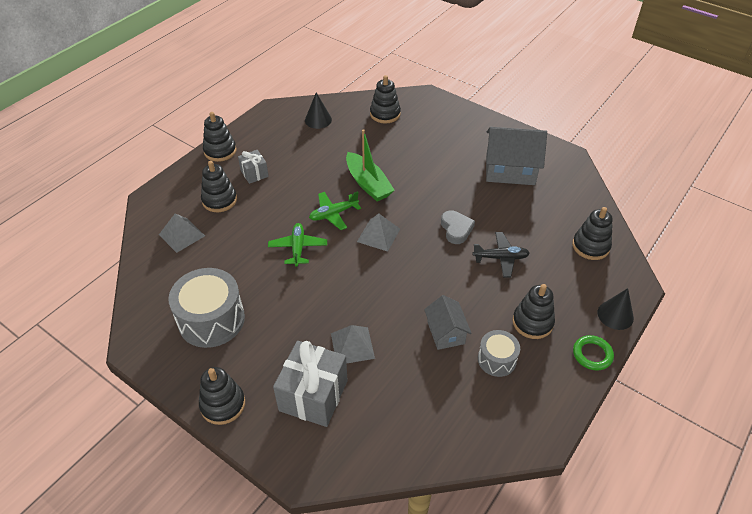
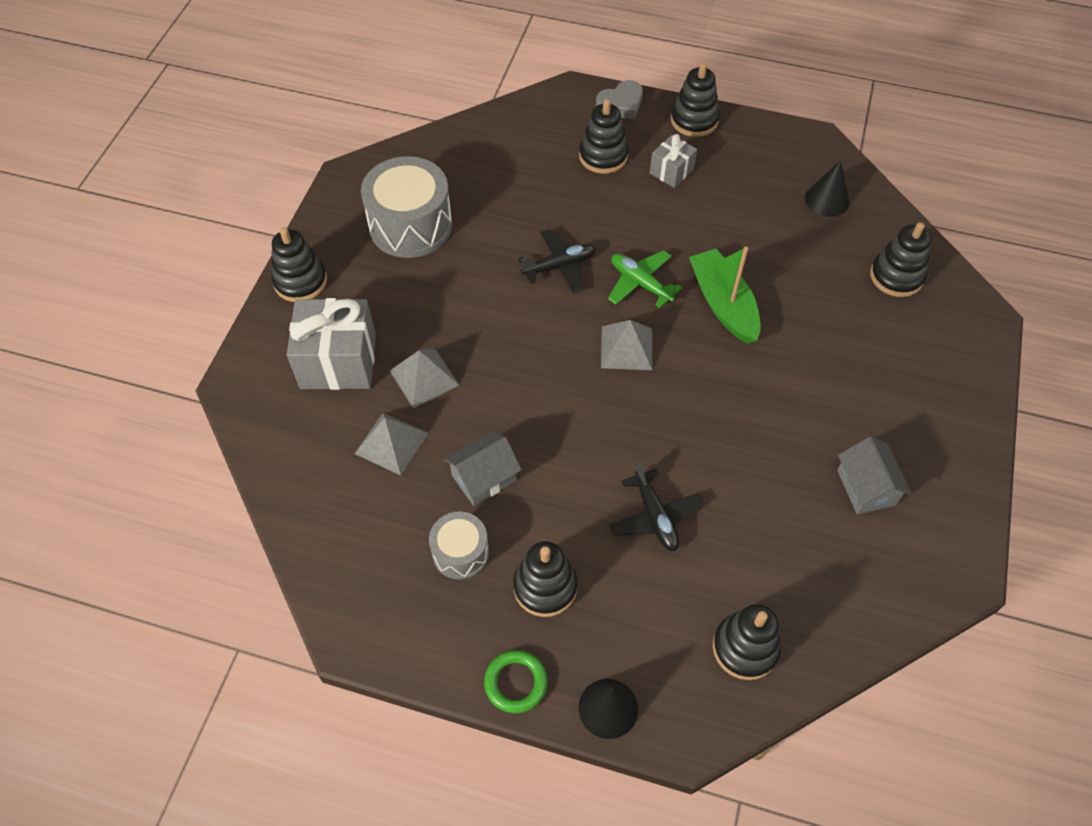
camera: 70 degrees right, 10 degrees up
grey pyramid [159,213,205,253] -> grey pyramid moved to [355,413,429,475]
green plane [268,223,327,267] -> black plane [518,229,596,293]
green boat [346,129,395,202] -> green boat turned 120 degrees clockwise [689,247,761,344]
grey heart [441,210,475,244] -> grey heart moved to [596,80,643,119]
grey house [486,127,547,185] -> grey house [837,437,912,514], size x0.59

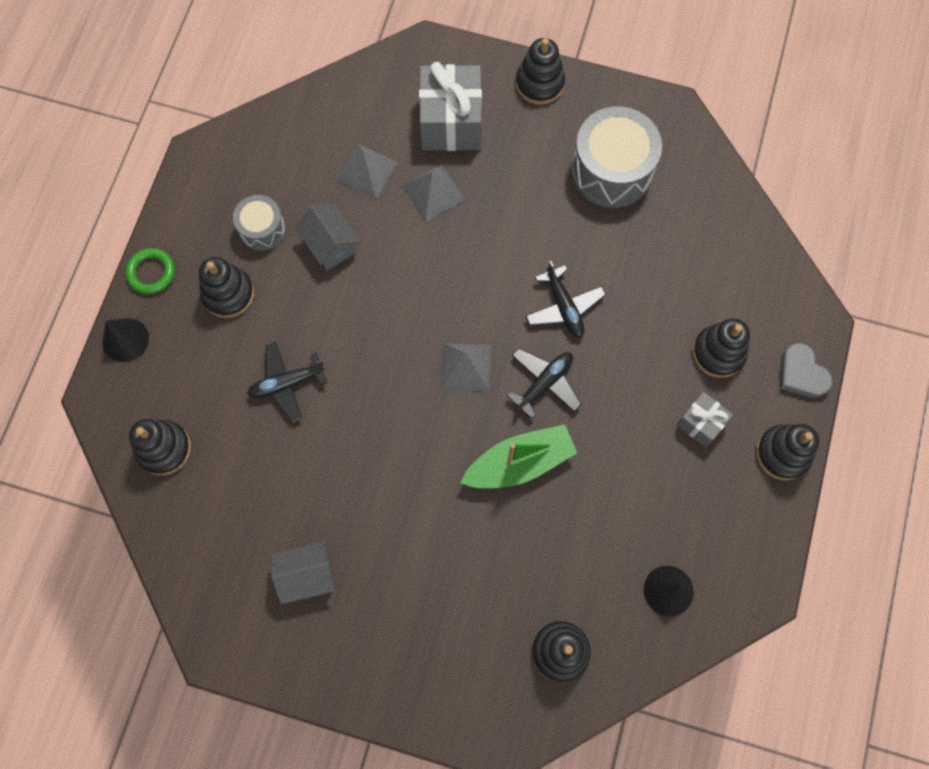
camera: 90 degrees right, 15 degrees up
green plane [608,250,682,308] -> black plane [507,348,582,419]

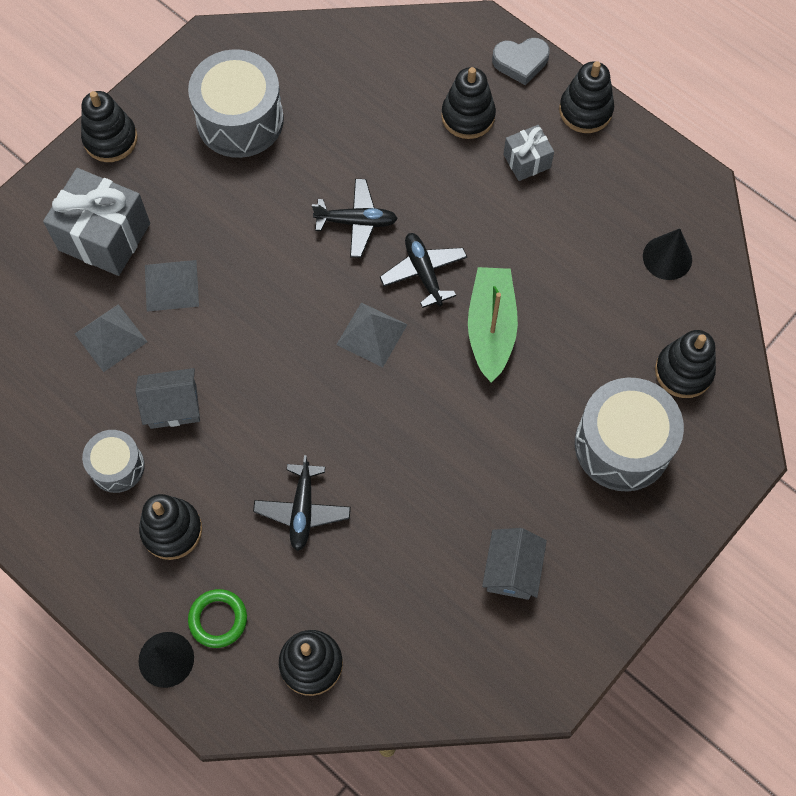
camera: 65 degrees left, 5 degrees down
green ring [125,248,175,294] -> green ring moved to [188,589,247,648]
none -> grey drum [575,378,684,491]

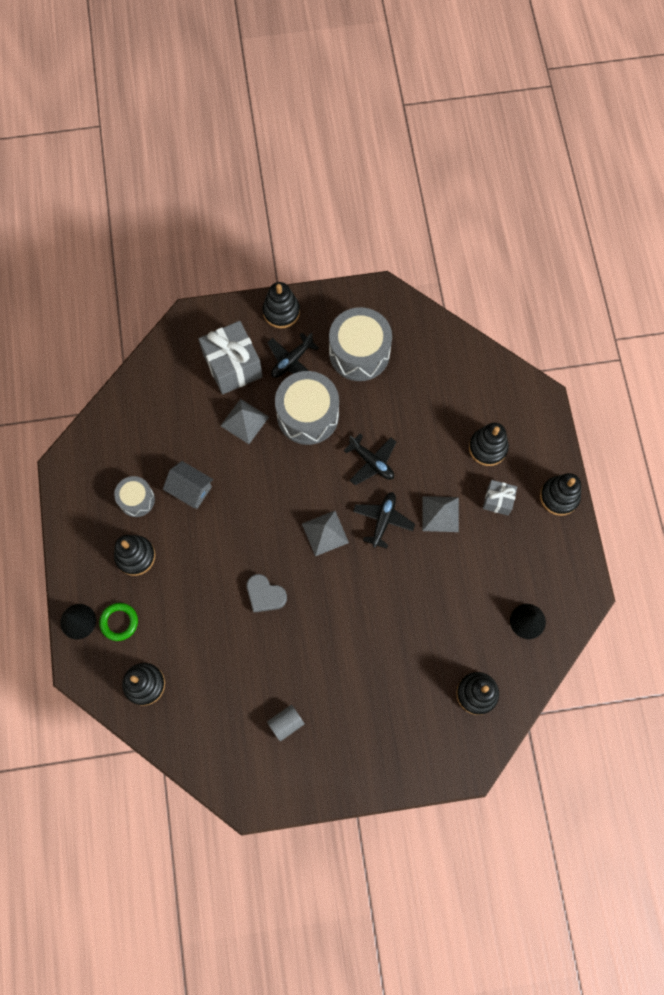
camera: 40 degrees right, 5 degrees up
grey pyramid [75,304,147,372] -> grey pyramid moved to [422,496,459,532]
black plane [253,455,351,551] -> black plane moved to [267,333,319,378]
green boat [468,267,518,382] -> none
grey house [482,528,547,600] -> grey cylinder [267,705,305,741]
grey heart [492,38,550,85] -> grey heart moved to [247,574,287,613]
grey drum [575,378,684,491] -> grey drum moved to [275,371,339,445]

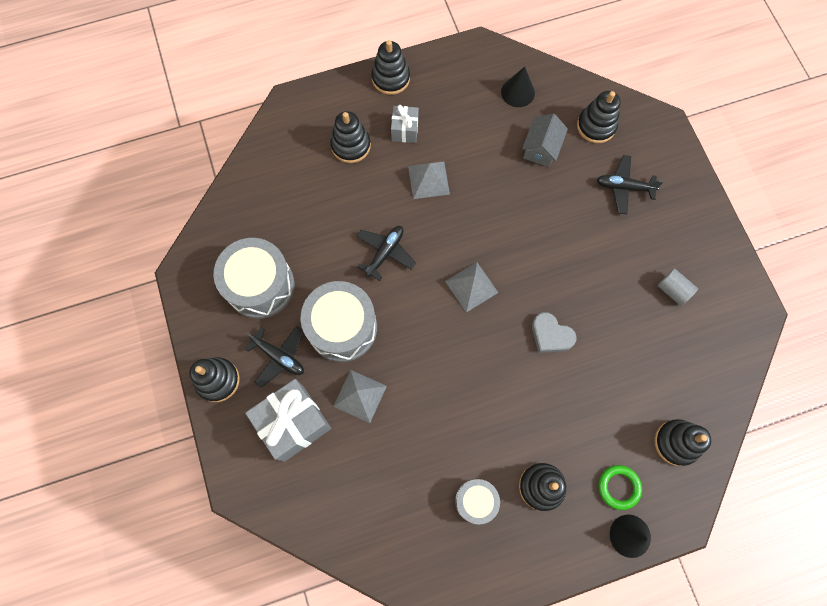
camera: 100 degrees left, 0 degrees up
grey house [163,461,213,509] -> grey house moved to [522,114,568,167]
grey heart [247,574,287,613] -> grey heart turned 105 degrees clockwise [532,312,577,353]
black plane [353,492,415,549] -> black plane moved to [597,155,664,214]

